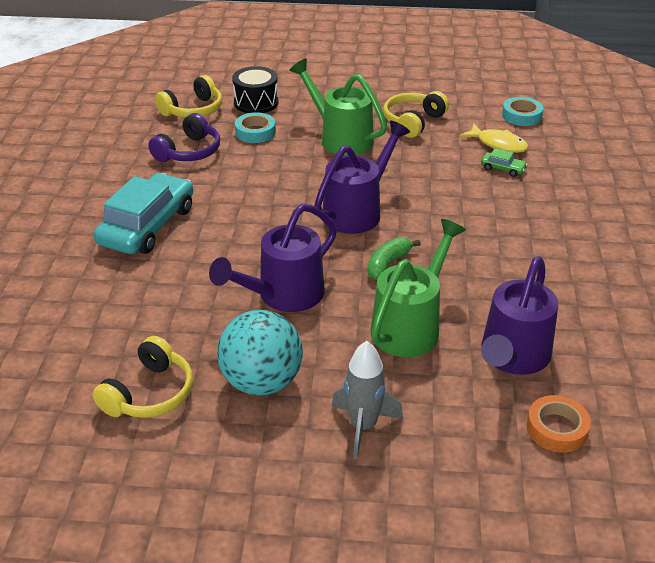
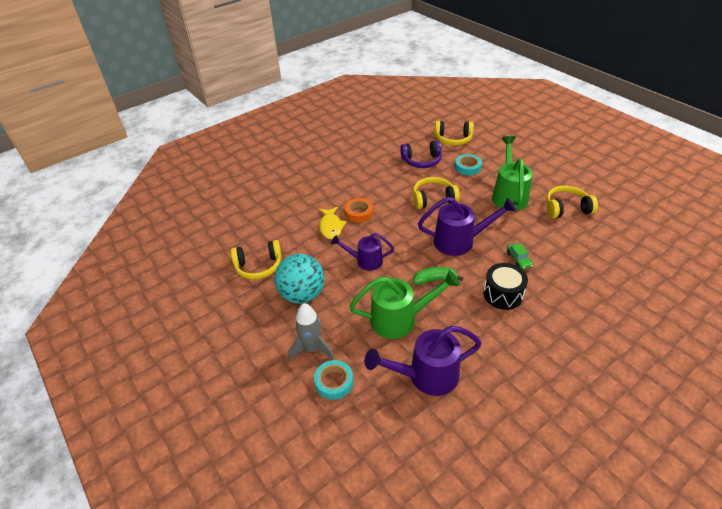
camera: 50 degrees right, 5 degrees up
turquoise car [94,173,193,254] -> none
purple watering can [209,204,337,312] -> purple watering can [331,233,394,271], size x0.64
black drum [232,66,279,113] -> black drum moved to [483,263,528,310]
yellow fish [460,124,529,153] -> yellow fish moved to [319,207,347,239]
green car [481,148,528,177] -> green car moved to [507,243,533,269]
turquoise tape [502,97,543,126] -> turquoise tape moved to [314,360,353,400]
orange tape [526,395,591,453] -> orange tape moved to [345,198,373,223]
none -> yellow headphones [413,177,460,209]

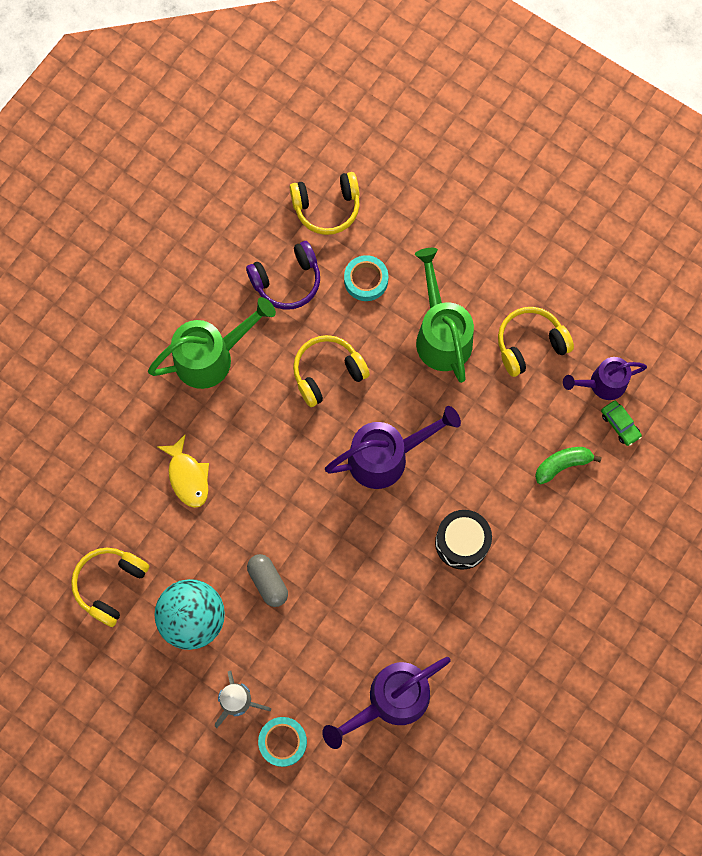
camera: 20 degrees left, 30 degrees up
yellow headphones [231,240,282,280] -> yellow headphones turned 150 degrees clockwise [71,548,149,627]
purple watering can [331,233,394,271] -> purple watering can moved to [563,357,647,400]
orange tape [345,198,373,223] -> none
green watering can [349,270,460,339] -> green watering can moved to [148,297,276,389]
green banana [413,267,463,285] -> green banana moved to [535,447,602,485]
green car [507,243,533,269] -> green car moved to [601,401,642,446]
none -> grey capsule [247,554,288,607]

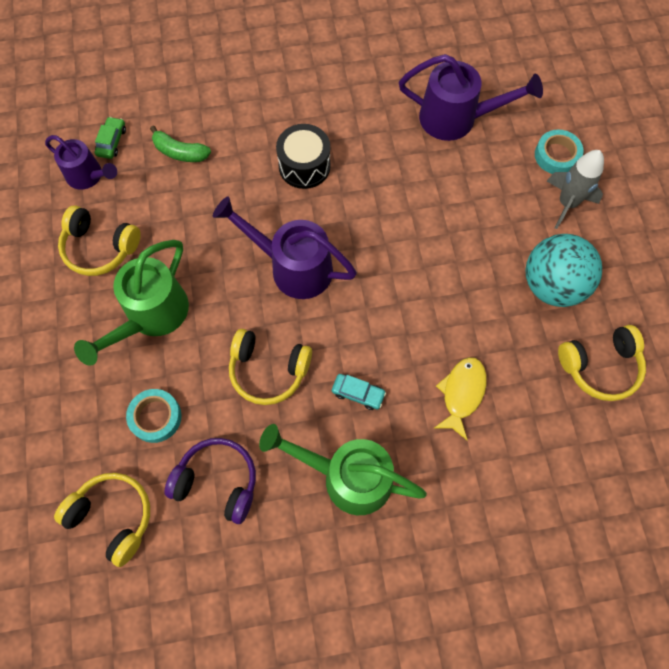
camera: 135 degrees left, 5 degrees down
grey capsule [247,554,288,607] -> none
none -> turquoise car [332,374,386,410]

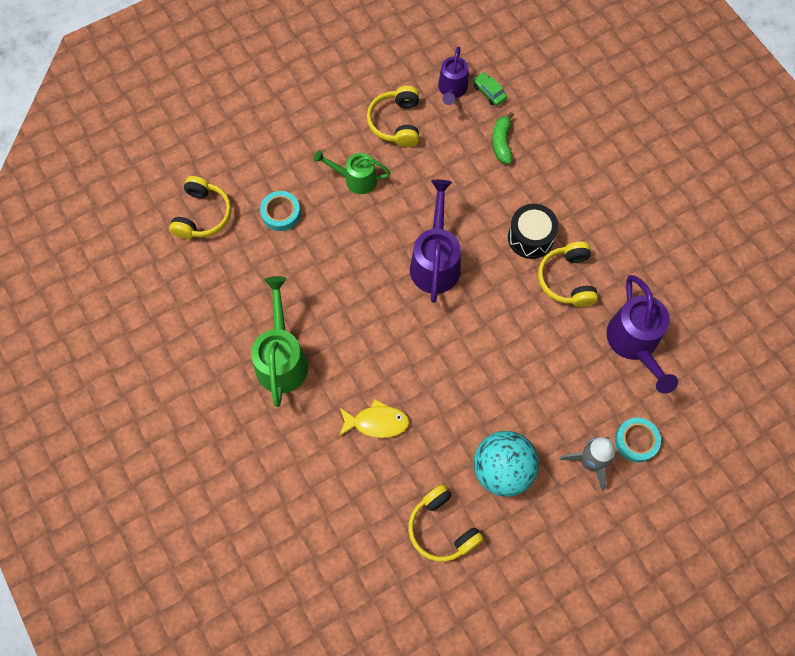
camera: 70 degrees right, 0 degrees up
green watering can [74,240,189,366] -> green watering can [314,150,391,194], size x0.64
green car [95,117,126,159] -> green car turned 120 degrees counterclockwise [473,72,507,106]
purple headphones [164,438,256,524] -> none
yellow headphones [229,329,312,405] -> yellow headphones moved to [538,242,598,307]
turquoise car [332,374,386,410] -> none

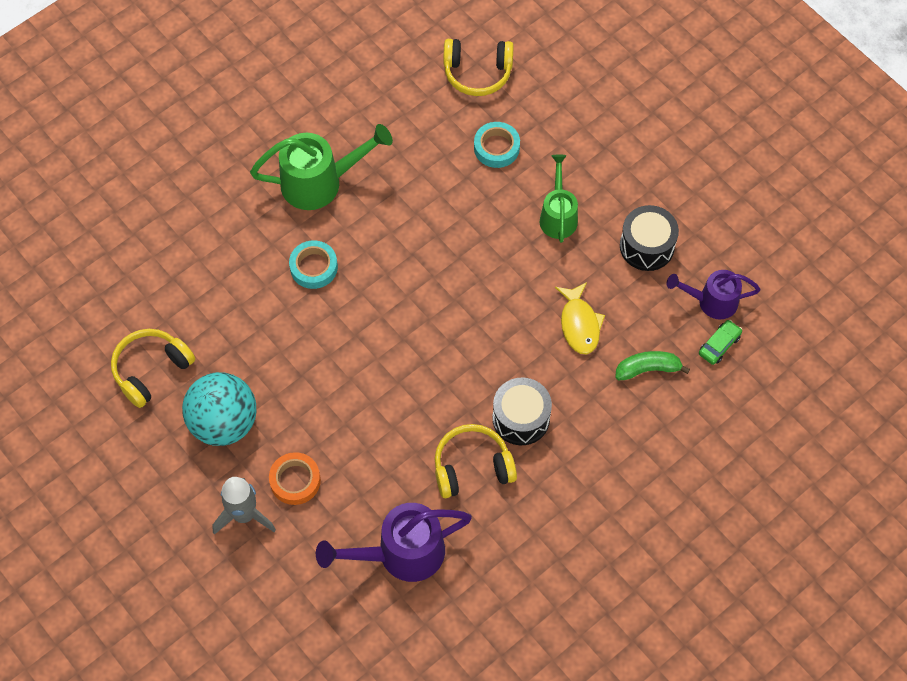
camera: 80 degrees right, 5 degrees down
yellow fish [339,399,409,438] -> yellow fish moved to [555,282,605,354]
yellow headphones [367,86,419,147] -> black drum [620,205,679,271]
purple watering can [410,180,461,303] -> none
turquoise tape [615,417,661,462] -> turquoise tape moved to [289,240,338,289]
none -> orange tape [269,452,321,505]

